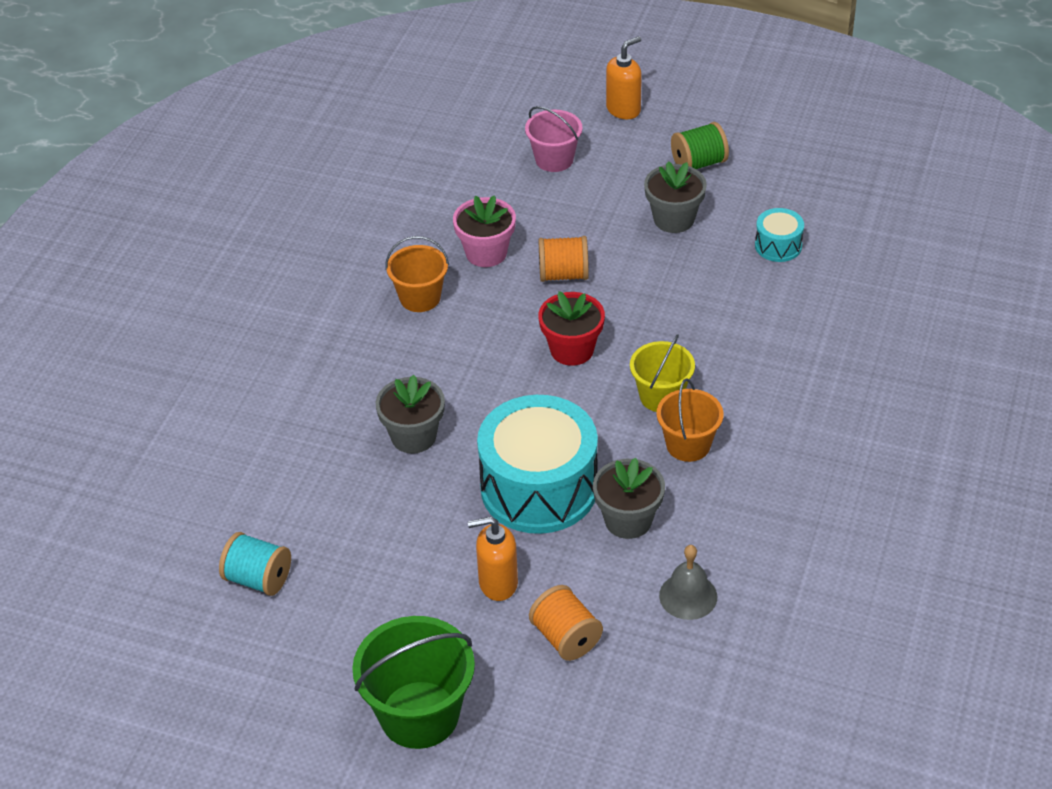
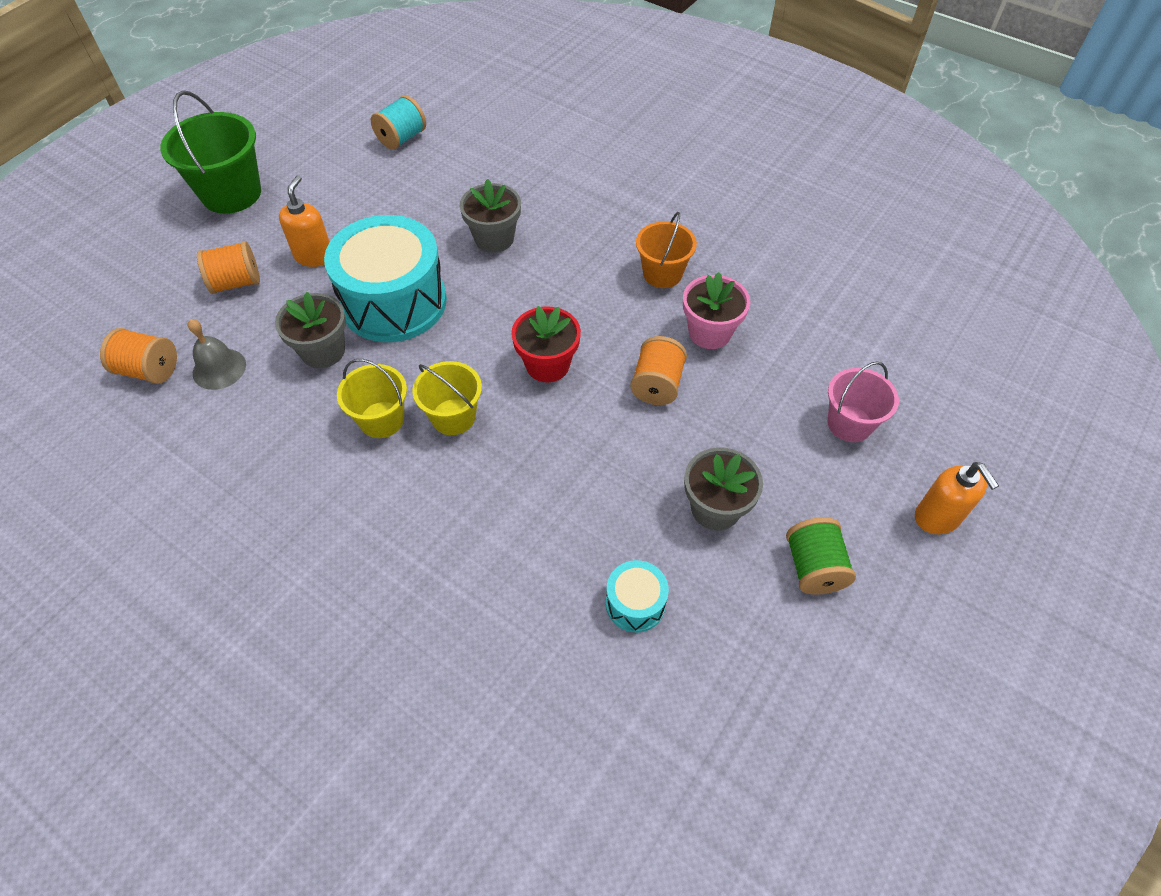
camera: 105 degrees right, 10 degrees up
orange bucket [657,379,723,462] -> yellow bucket [337,359,407,438]
none -> orange spool [100,328,177,384]

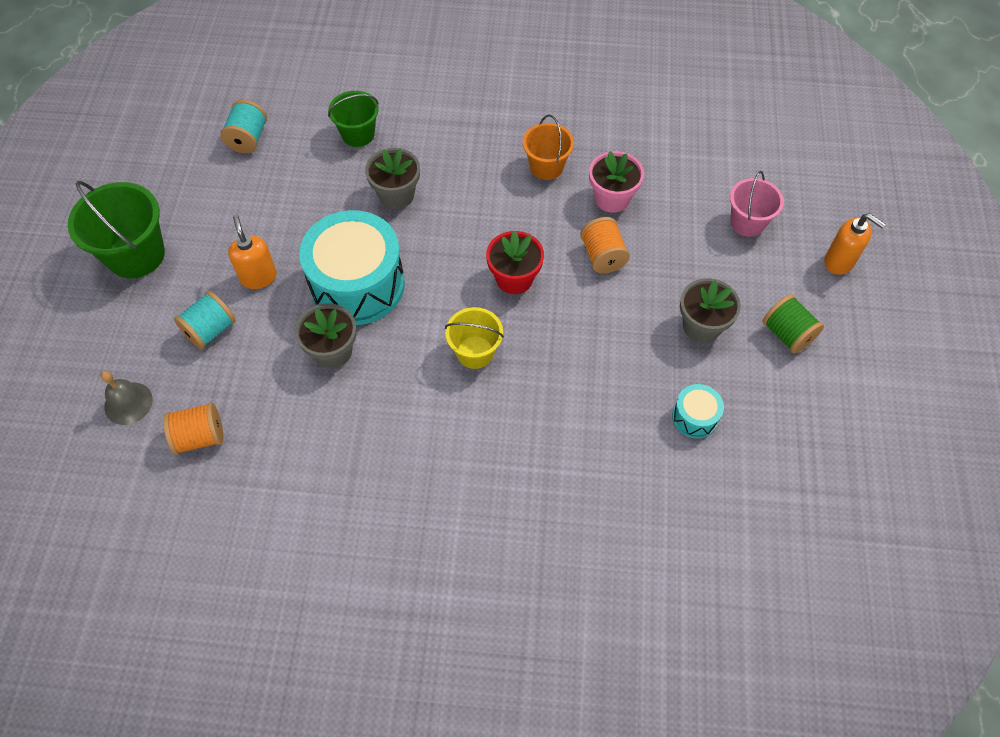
camera: 30 degrees left, 5 degrees up
grey bell [188,319,246,390] -> grey bell moved to [101,371,153,425]
orange spool [197,241,260,294] -> turquoise spool [174,291,236,349]
yellow bucket [337,359,407,438] -> none
none -> green bucket [328,91,379,147]

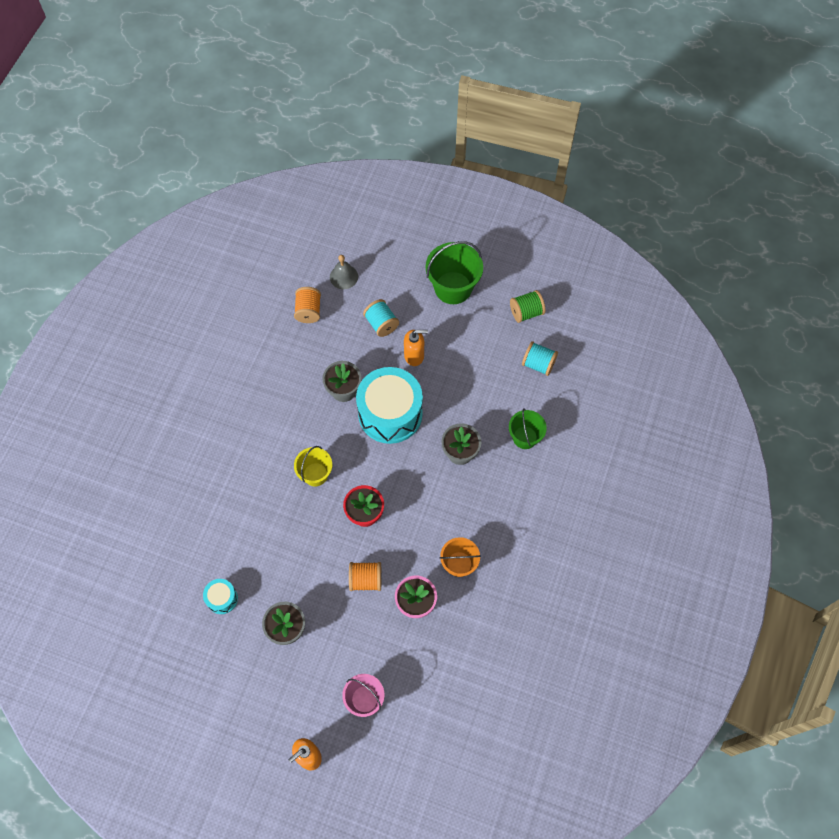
camera: 105 degrees right, 5 degrees up
green spool [762,295,824,353] -> green spool moved to [510,290,545,323]

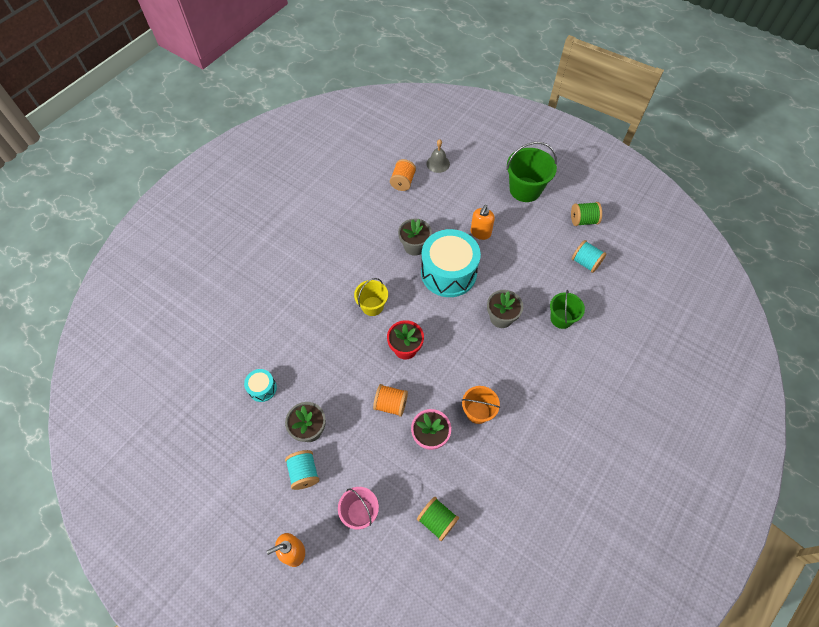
camera: 15 degrees right, 5 degrees down
turquoise spool [363,299,399,337] -> turquoise spool moved to [285,450,319,490]
orange soap dispenser [404,330,428,366] -> orange soap dispenser turned 105 degrees clockwise [471,205,495,240]
none -> green spool [417,497,459,541]

